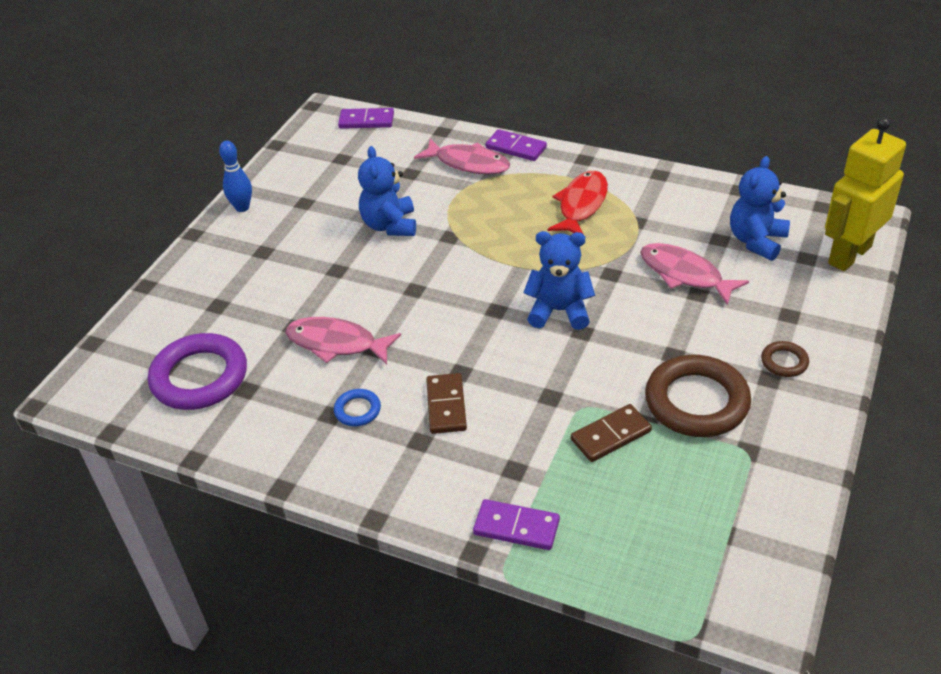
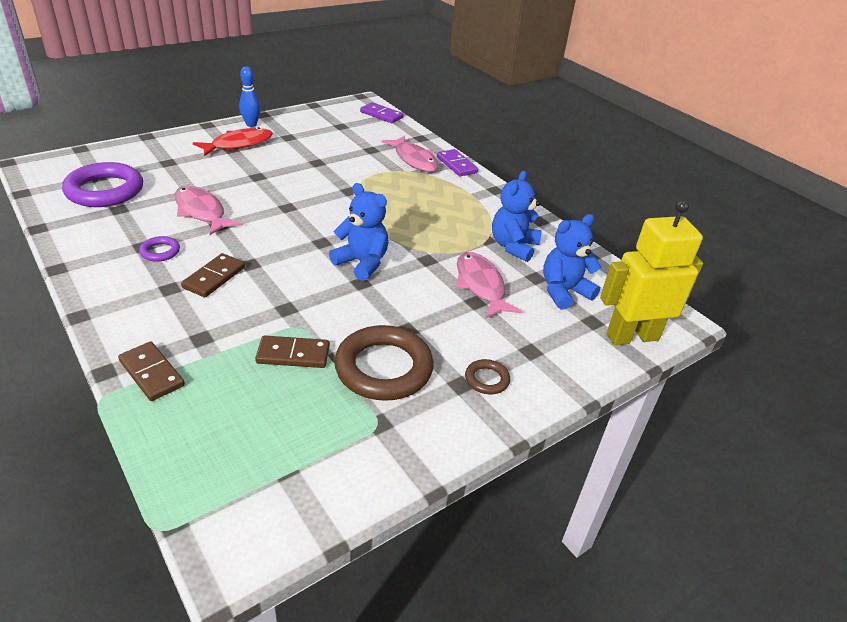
camera: 25 degrees right, 5 degrees down
blue ring [334,389,381,426] -> purple ring [139,236,180,262]
blue teddy bear [358,146,416,236] -> blue teddy bear moved to [492,171,541,262]
purple domino [473,499,560,550] -> brown domino [118,341,185,401]
red fish [548,171,608,235] -> red fish moved to [193,127,273,156]

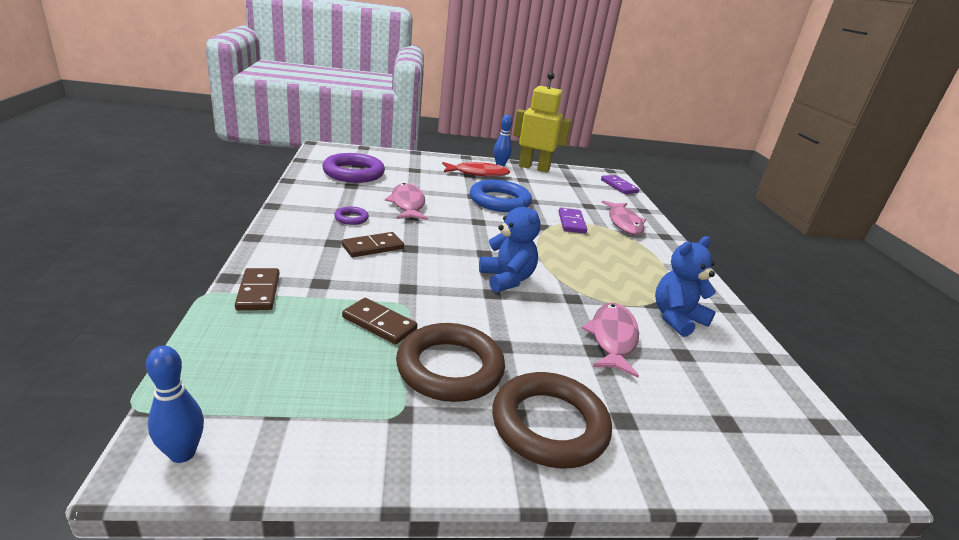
camera: 30 degrees right, 10 degrees down
purple domino [437,149,478,177] -> purple domino moved to [558,208,587,234]
brown ring [465,359,510,394] -> brown ring [492,372,612,469], size x2.17
blue teddy bear [543,214,601,310] -> none
yellow robot [600,200,703,345] -> yellow robot moved to [513,72,572,173]
none -> blue bowling pin [146,346,204,463]
none -> blue ring [470,180,532,212]

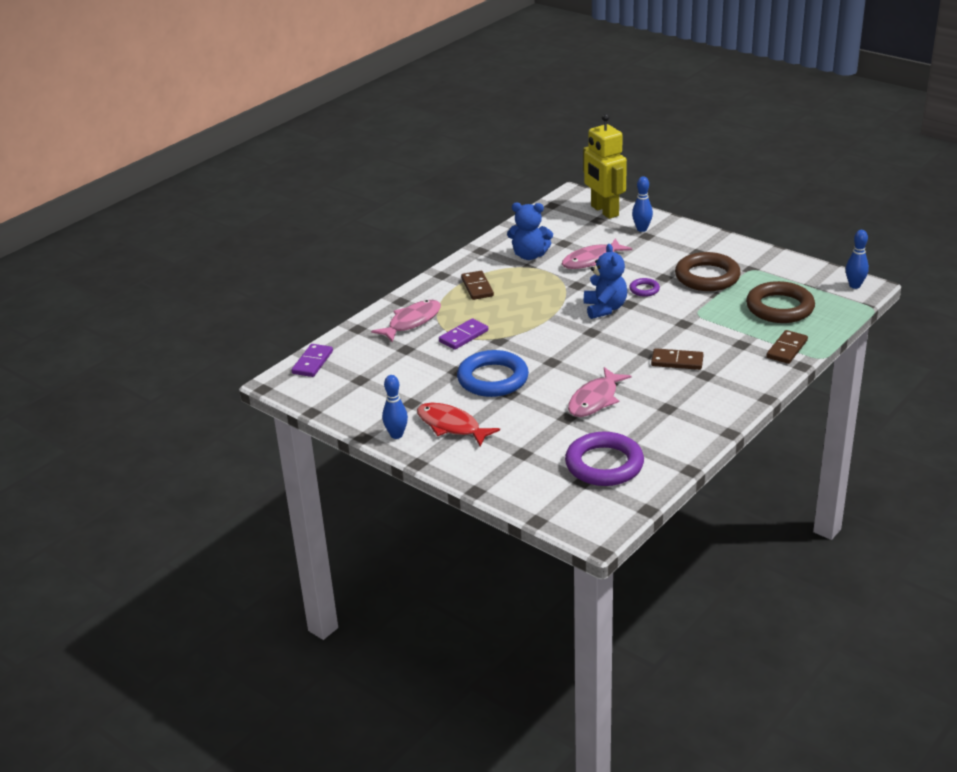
camera: 130 degrees left, 5 degrees up
purple ring [334,206,369,225] -> purple ring moved to [629,278,660,297]
brown domino [342,298,417,344] -> brown domino moved to [461,271,494,300]
blue teddy bear [479,197,540,292] -> blue teddy bear turned 150 degrees clockwise [584,244,627,319]
brown ring [492,372,612,469] -> brown ring moved to [746,281,815,323]
yellow robot [513,72,572,173] -> yellow robot moved to [583,113,627,219]
none -> blue bowling pin [632,176,653,232]

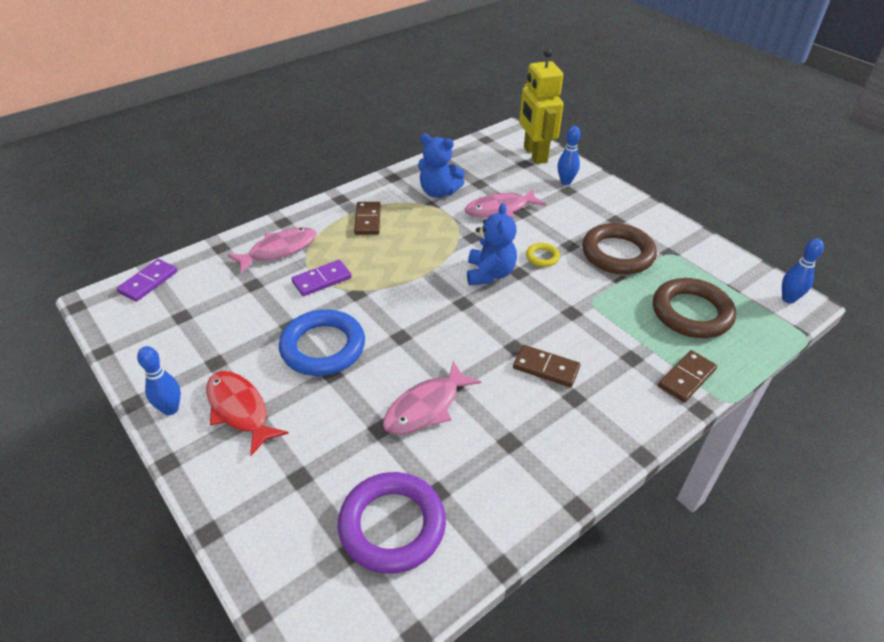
camera: 10 degrees right, 10 degrees up
purple ring [629,278,660,297] -> yellow ring [526,243,560,267]

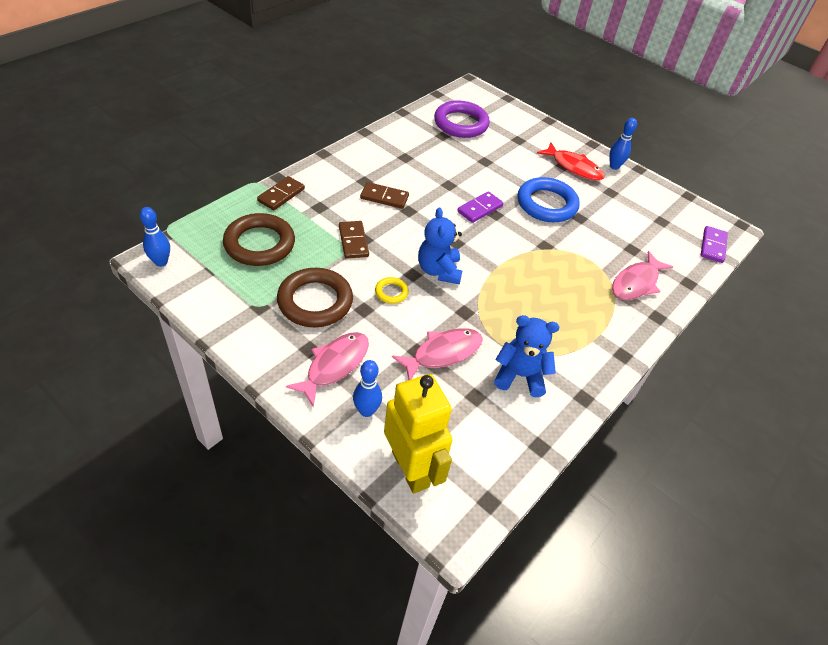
camera: 165 degrees right, 5 degrees up
purple domino [292,260,352,296] -> purple domino moved to [457,191,503,223]
brown domino [354,202,381,235] -> brown domino moved to [339,221,369,259]
pink fish [383,361,481,435] -> pink fish moved to [286,332,369,407]

